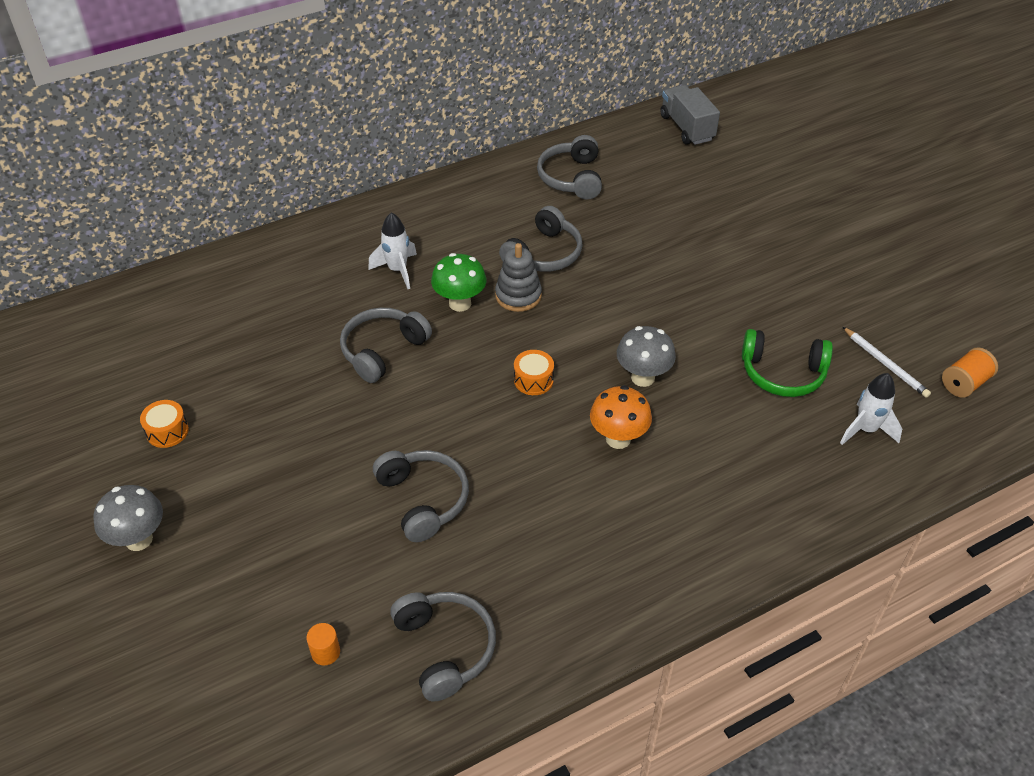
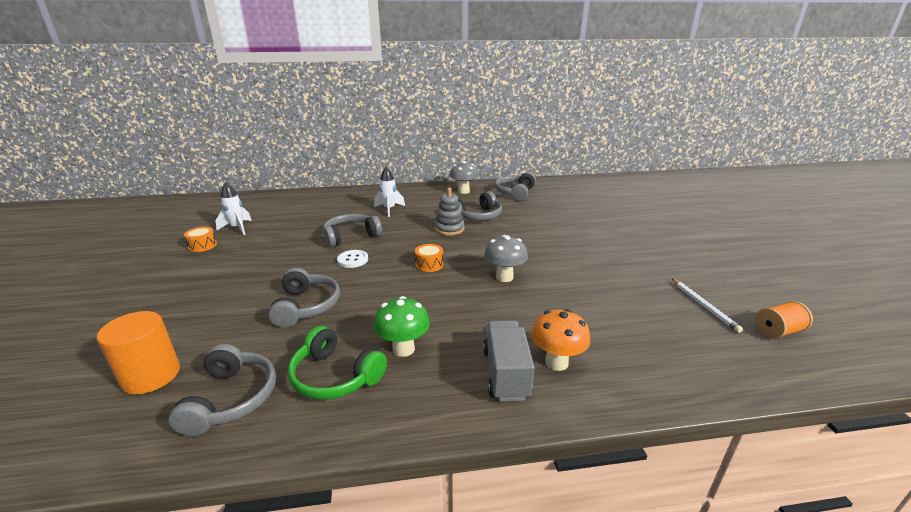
camera: 20 degrees right, 20 degrees down
grey mushroom [93,485,163,551] -> grey mushroom moved to [450,161,479,194]
orange cylinder [306,623,340,665] -> orange cylinder [97,311,180,394], size x2.16
green mushroom [431,253,486,312] -> green mushroom moved to [374,296,430,357]
orange mushroom [590,385,652,449] -> orange mushroom moved to [531,309,590,371]
grey truck [660,85,720,145] -> grey truck moved to [483,320,535,401]
green headphones [742,329,833,397] -> green headphones moved to [288,326,387,400]
white rocket [840,373,902,445] -> white rocket moved to [216,182,252,235]
none -> white button [337,250,368,268]

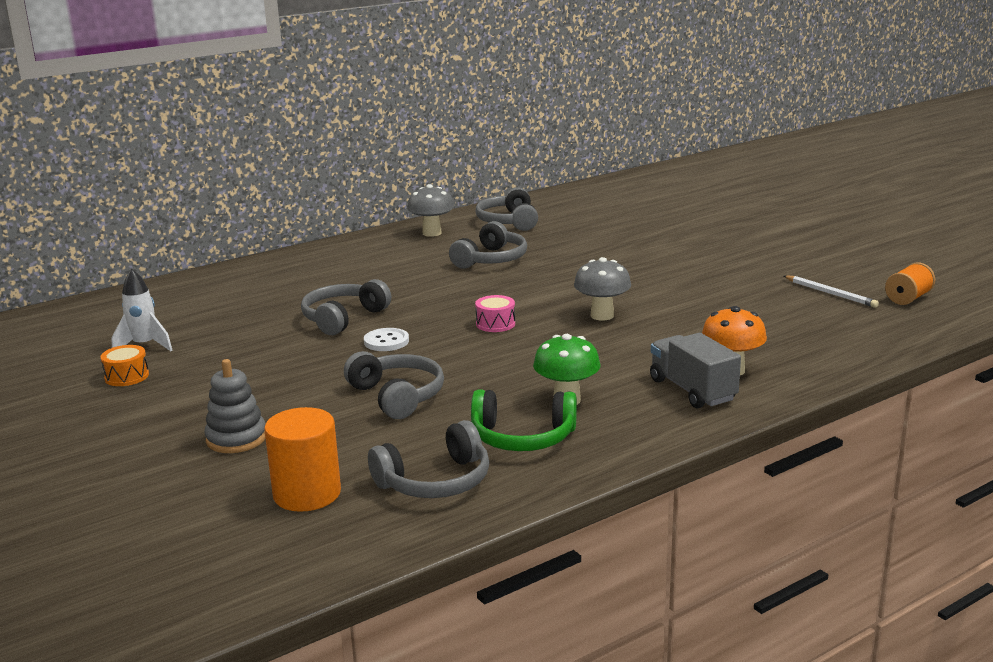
camera: 25 degrees left, 5 degrees down
grey headphones [168,344,276,436] -> grey headphones turned 90 degrees clockwise [368,420,489,498]
white rocket [374,167,405,217] -> none
orange drum [415,244,443,272] -> pink drum [475,295,515,332]
grey stacking toy [435,188,464,235] -> grey stacking toy moved to [204,359,265,453]

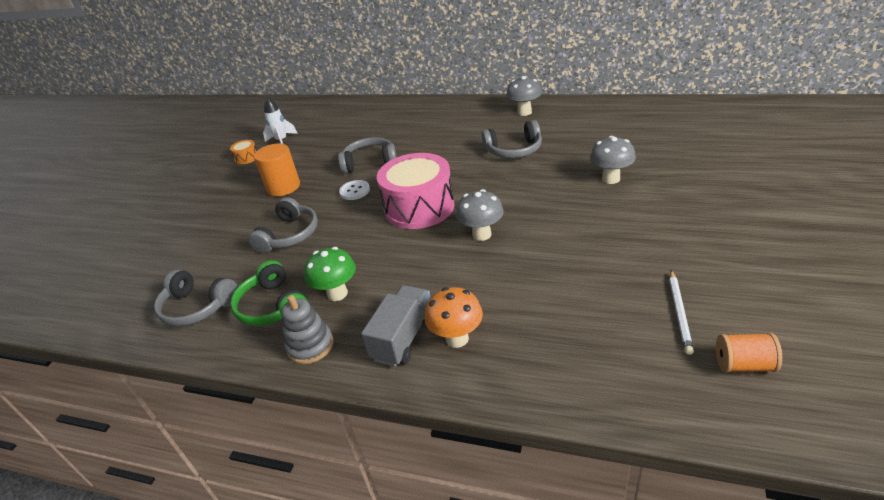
camera: 55 degrees right, 15 degrees up
grey stacking toy [204,359,265,453] -> grey stacking toy moved to [281,295,334,364]
orange cylinder [264,407,341,512] -> orange cylinder moved to [254,143,300,196]
grey headphones [475,187,538,231] -> none
pink drum [475,295,515,332] -> pink drum [377,153,455,229], size x2.41
none -> grey mushroom [590,136,636,184]

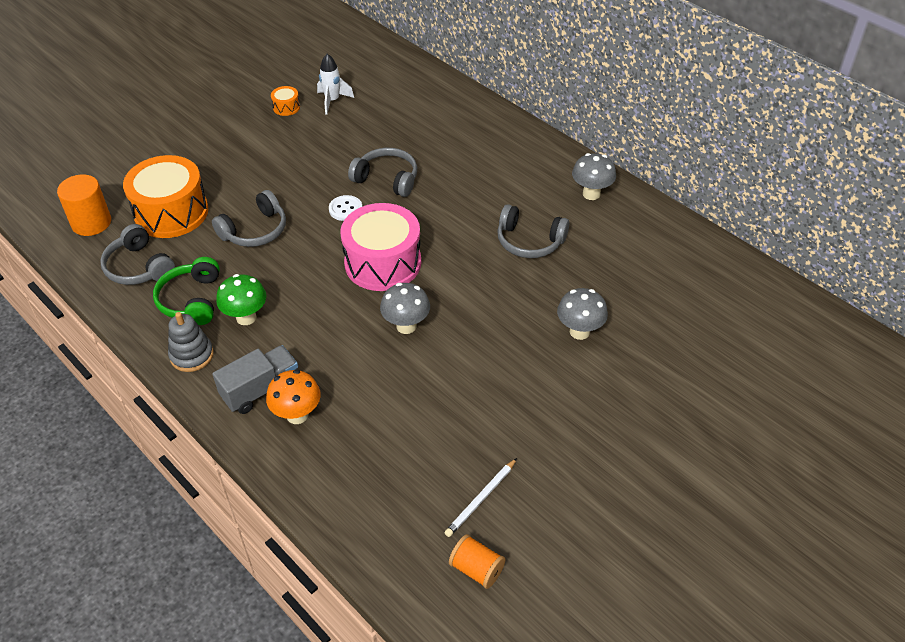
camera: 25 degrees right, 10 degrees up
orange cylinder [254,143,300,196] -> orange cylinder moved to [57,174,111,236]
none -> orange drum [123,155,208,238]

